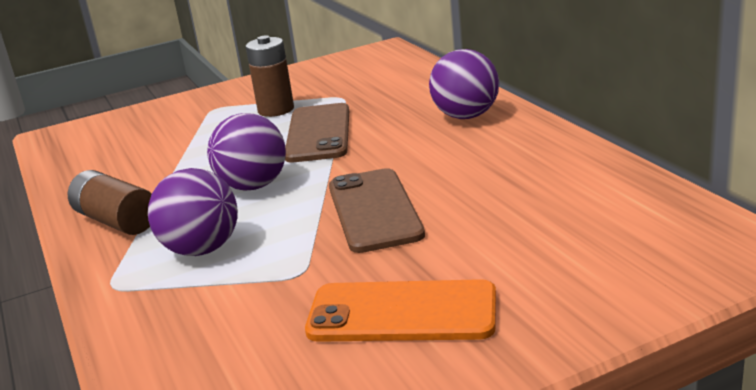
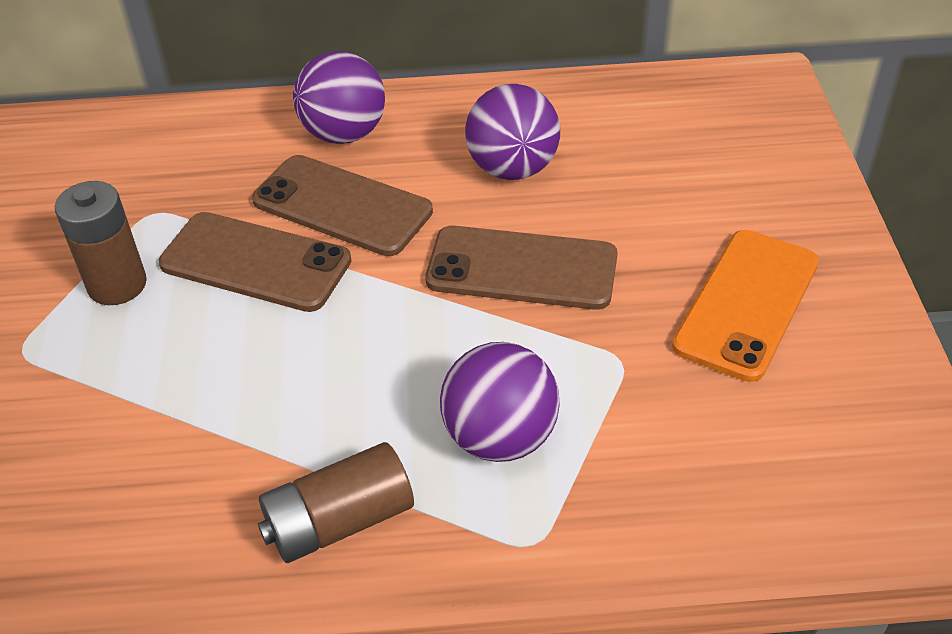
camera: 70 degrees left, 20 degrees up
purple ball [207,113,286,190] -> purple ball moved to [465,84,560,180]
none -> brown phone [252,155,433,256]

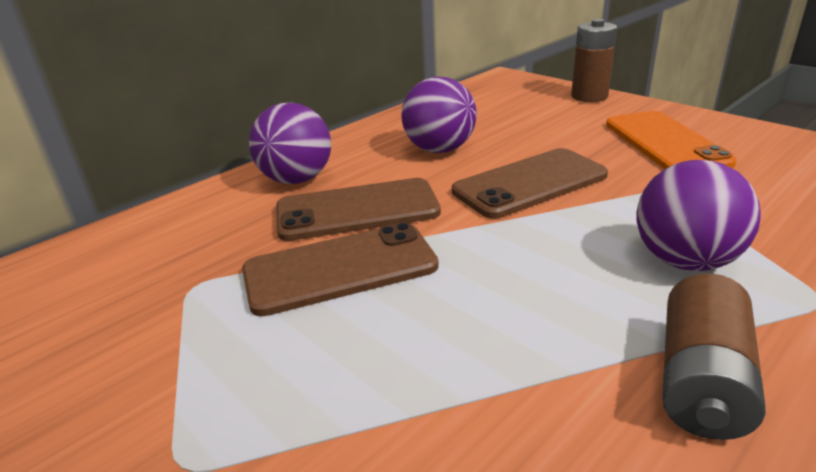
camera: 40 degrees left, 15 degrees down
brown battery [55,181,147,305] -> brown battery moved to [571,19,617,102]

